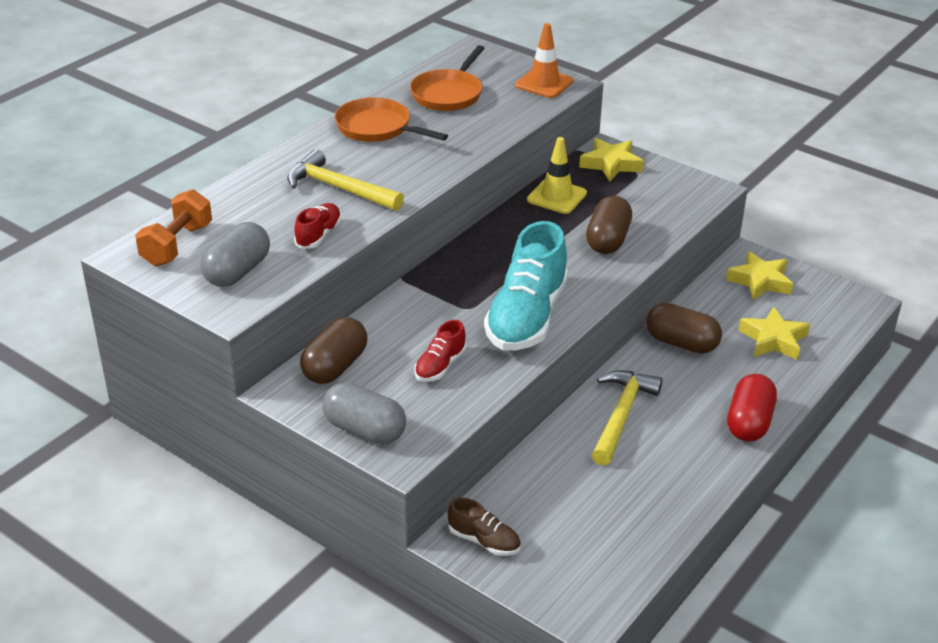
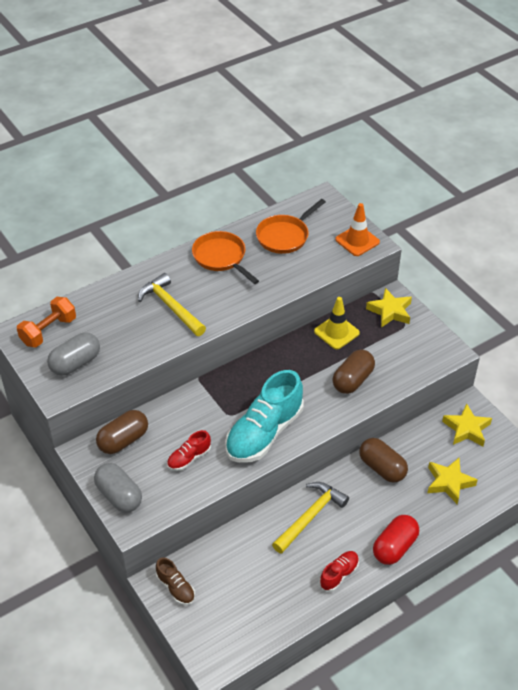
camera: 20 degrees right, 10 degrees up
red shoe [294,203,341,249] -> red shoe moved to [319,551,359,592]

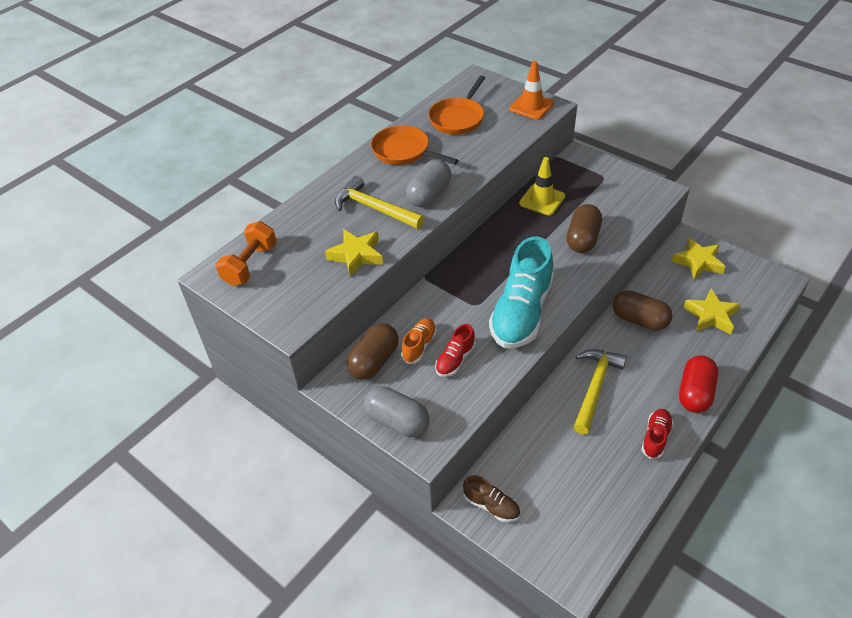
camera: 15 degrees left, 0 degrees up
grey capsule [47,332,100,376] -> grey capsule moved to [406,159,451,207]
yellow star [366,288,412,327] -> yellow star moved to [325,229,383,277]
none -> orange shoe [401,318,437,364]

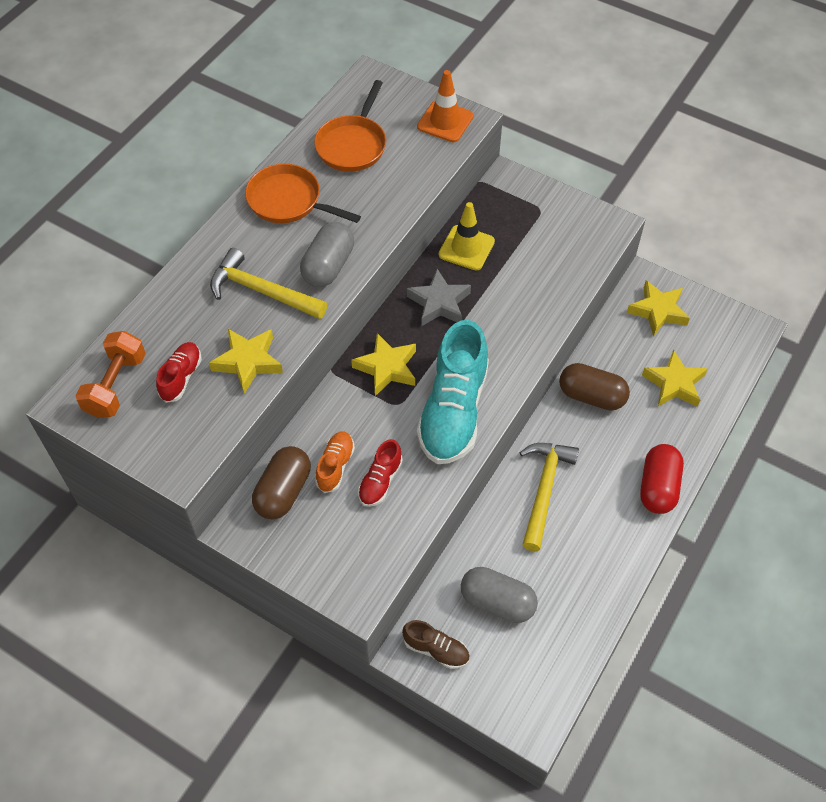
camera: 10 degrees left, 10 degrees up
grey capsule [364,386,429,437] -> grey capsule moved to [461,567,538,623]
brown capsule [567,204,602,253] -> none
red shoe [641,409,673,459] -> red shoe moved to [156,342,202,403]
none -> yellow star [351,333,416,396]
none -> grey star [407,269,471,326]

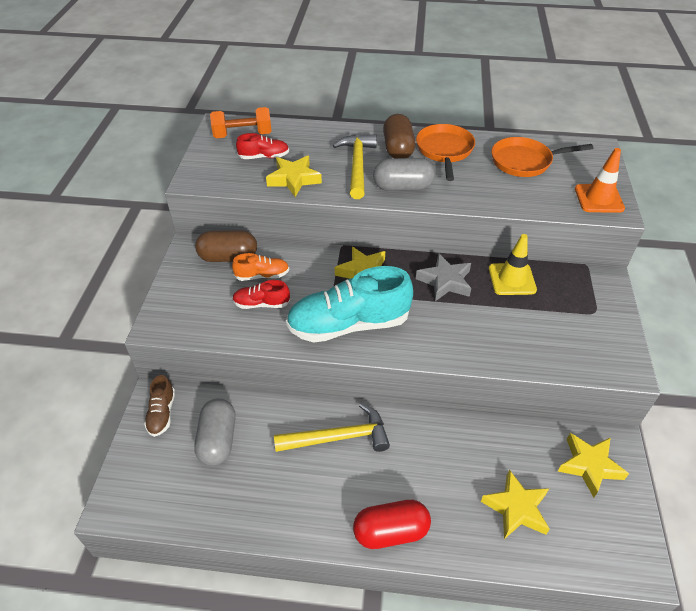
camera: 65 degrees right, 10 degrees down
brown capsule [559,363,630,411] -> brown capsule moved to [383,114,415,158]

